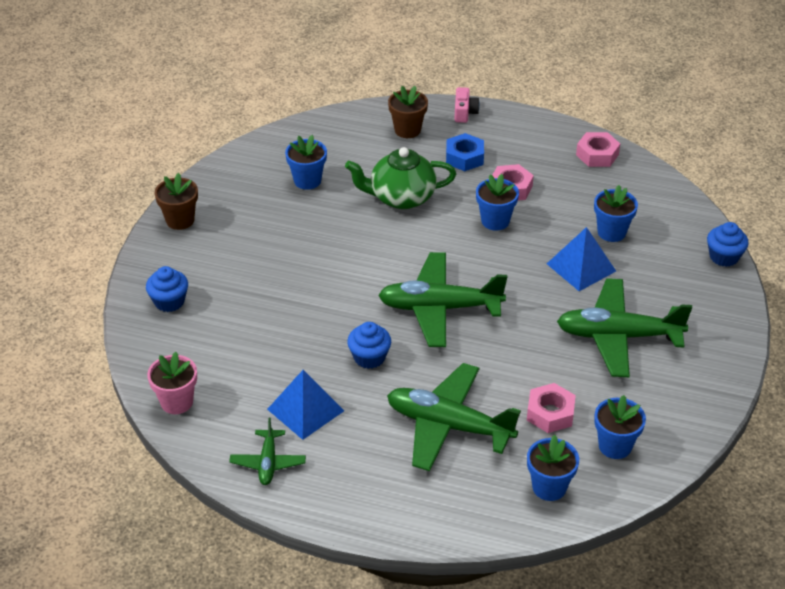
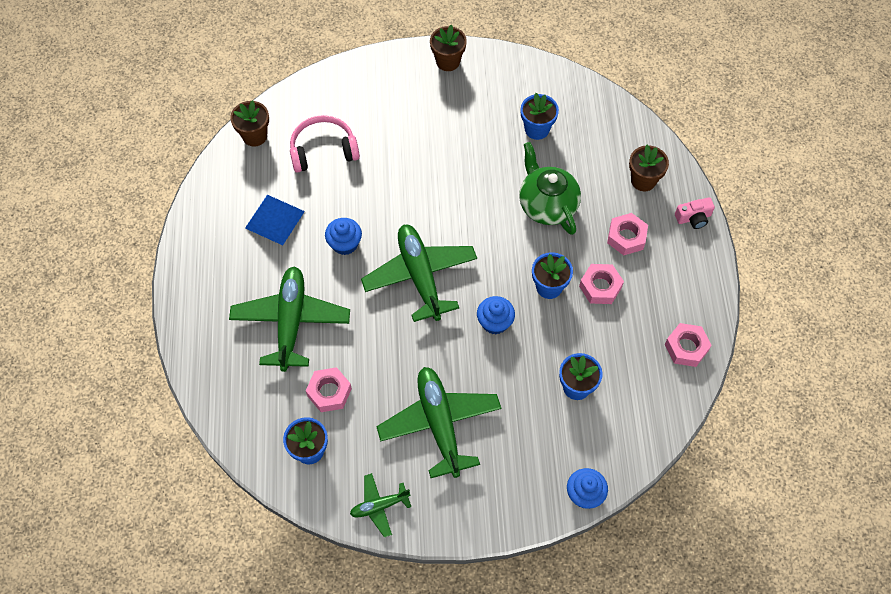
camera: 70 degrees right, 20 degrees up
blue cupcake [146,266,188,312] -> blue cupcake moved to [477,296,515,334]
pink flower pot [147,352,197,414] -> brown flower pot [230,100,269,147]
green plane [229,418,306,485] -> green plane moved to [350,473,411,537]
blue nut [446,133,484,171] -> pink nut [607,213,648,255]
blue flower pot [527,435,579,501] -> none
blue pyramid [547,227,616,291] -> none
none -> pink headphones [290,115,360,173]

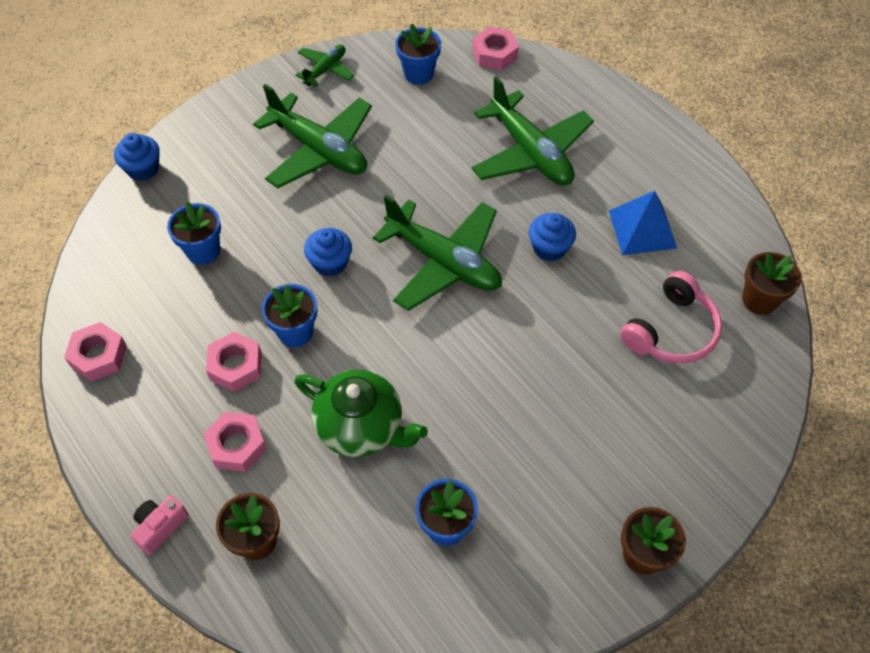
camera: 145 degrees right, 5 degrees down
pink nut [306,367,352,412] -> pink nut moved to [473,27,519,70]

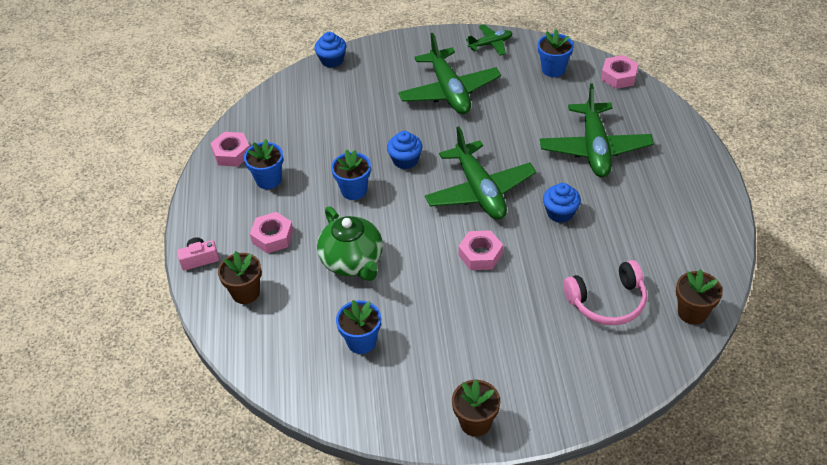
camera: 35 degrees right, 10 degrees down
blue flower pot [167,201,221,265] -> blue flower pot moved to [244,139,283,189]
pink nut [206,332,262,392] -> pink nut moved to [458,230,503,270]
blue pyramid [609,191,677,255] -> none

